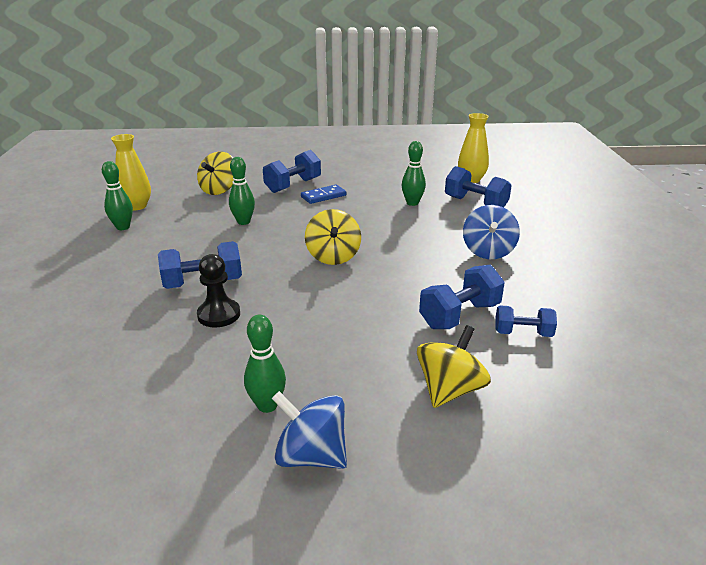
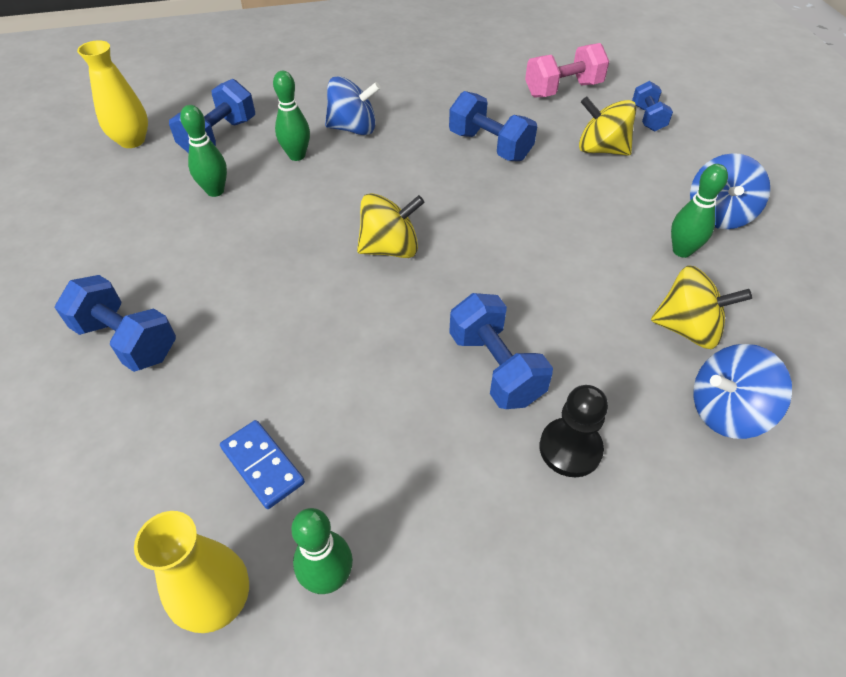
camera: 100 degrees left, 20 degrees up
yellow spinning top [197,151,233,195] -> yellow spinning top moved to [651,265,752,349]
black pawn [197,254,240,327] -> black pawn moved to [539,385,608,477]
green bowling pin [229,157,255,225] -> green bowling pin moved to [273,71,310,161]
blue domino [301,185,346,204] -> blue domino moved to [220,420,305,509]
blue dumbbell [495,305,557,337] -> blue dumbbell moved to [632,81,673,132]
none -> pink dumbbell [525,43,609,98]
none -> blue spinning top [694,344,792,439]

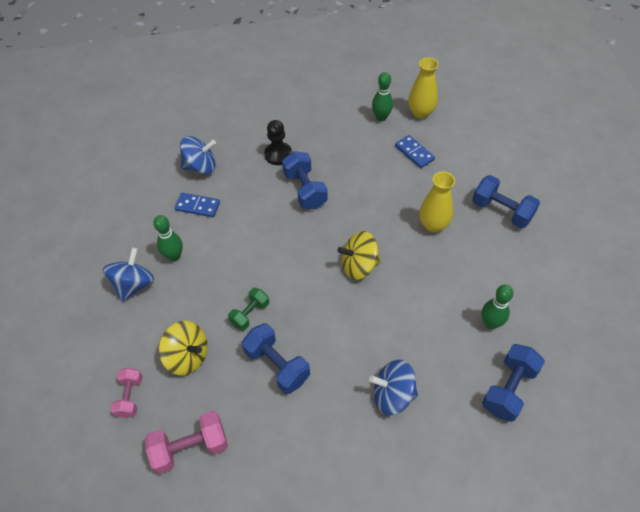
camera: 175 degrees left, 5 degrees up
yellow vase [77,40,148,148] -> yellow vase moved to [419,172,455,232]
green bowling pin [273,71,310,161] -> none
blue dumbbell [632,81,673,132] -> pink dumbbell [111,368,143,418]
yellow spinning top [651,265,752,349] -> blue domino [175,193,220,217]
none -> green dumbbell [228,288,269,331]

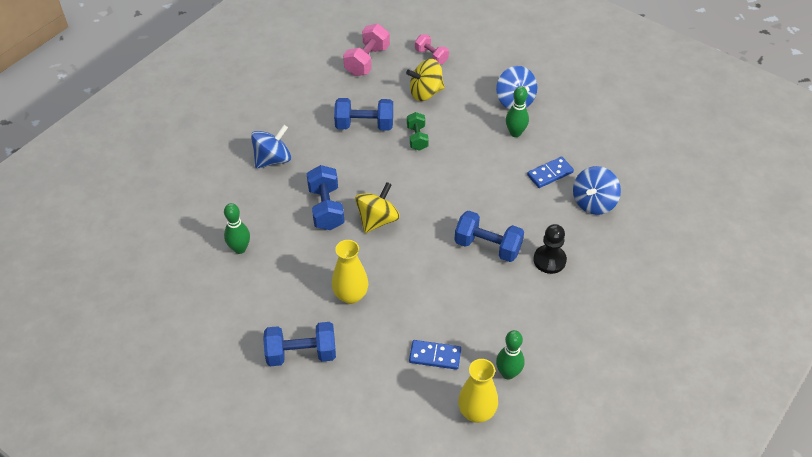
camera: 135 degrees right, 5 degrees down
blue dumbbell [482,344,545,422] -> blue dumbbell moved to [306,165,344,230]

